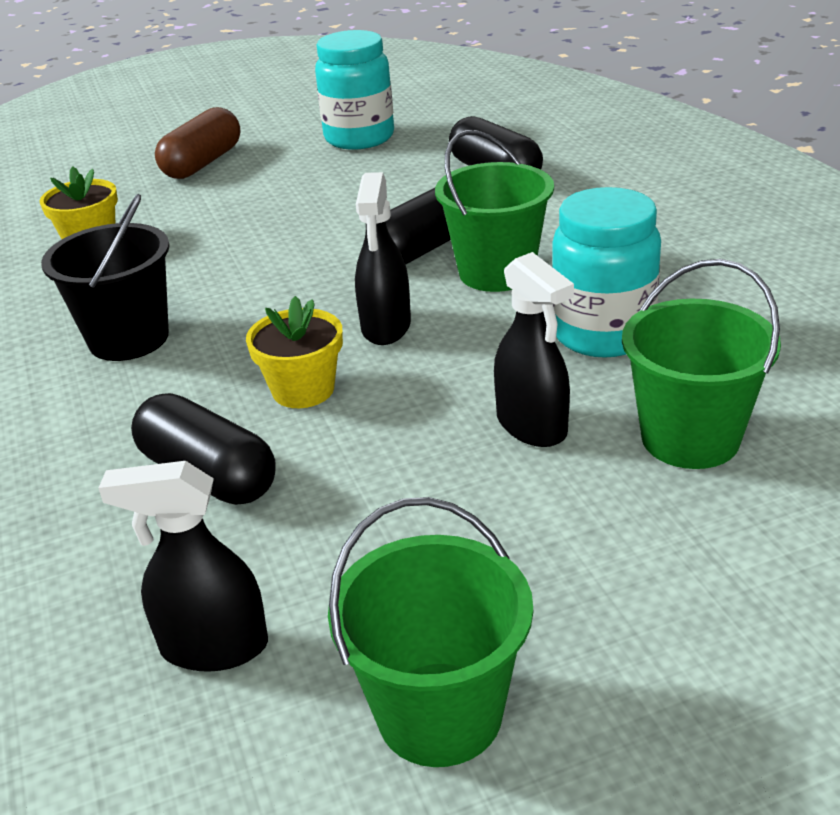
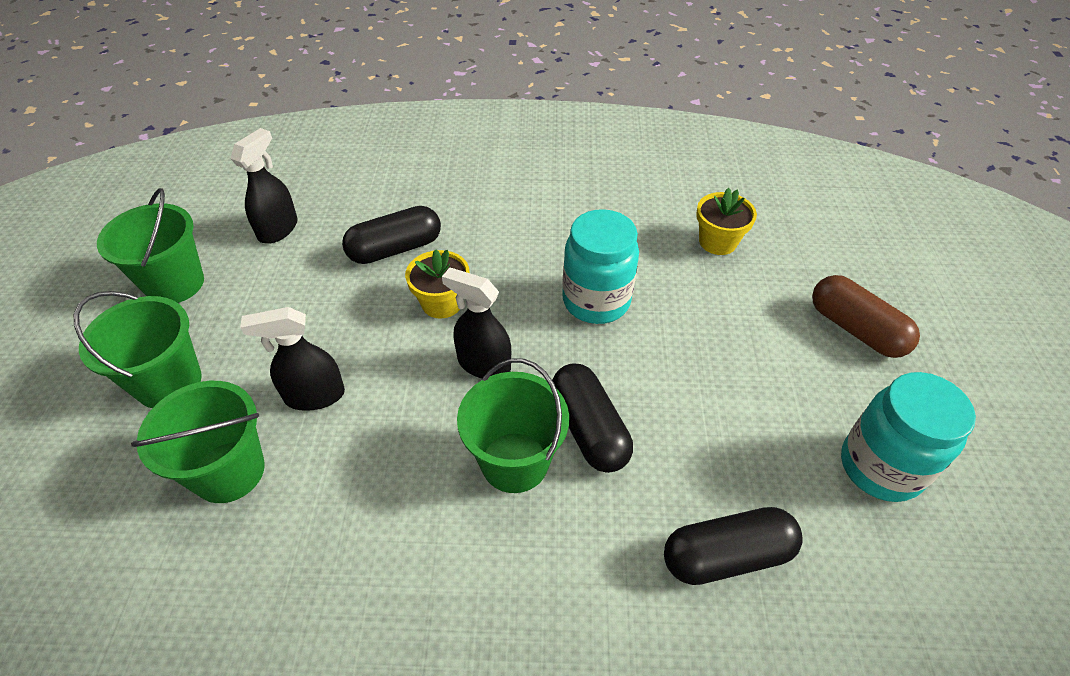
camera: 110 degrees right, 15 degrees up
black bucket [41,194,170,361] -> none
turquoise jar [552,187,661,357] -> turquoise jar moved to [562,209,639,324]
none -> green bucket [74,291,202,408]

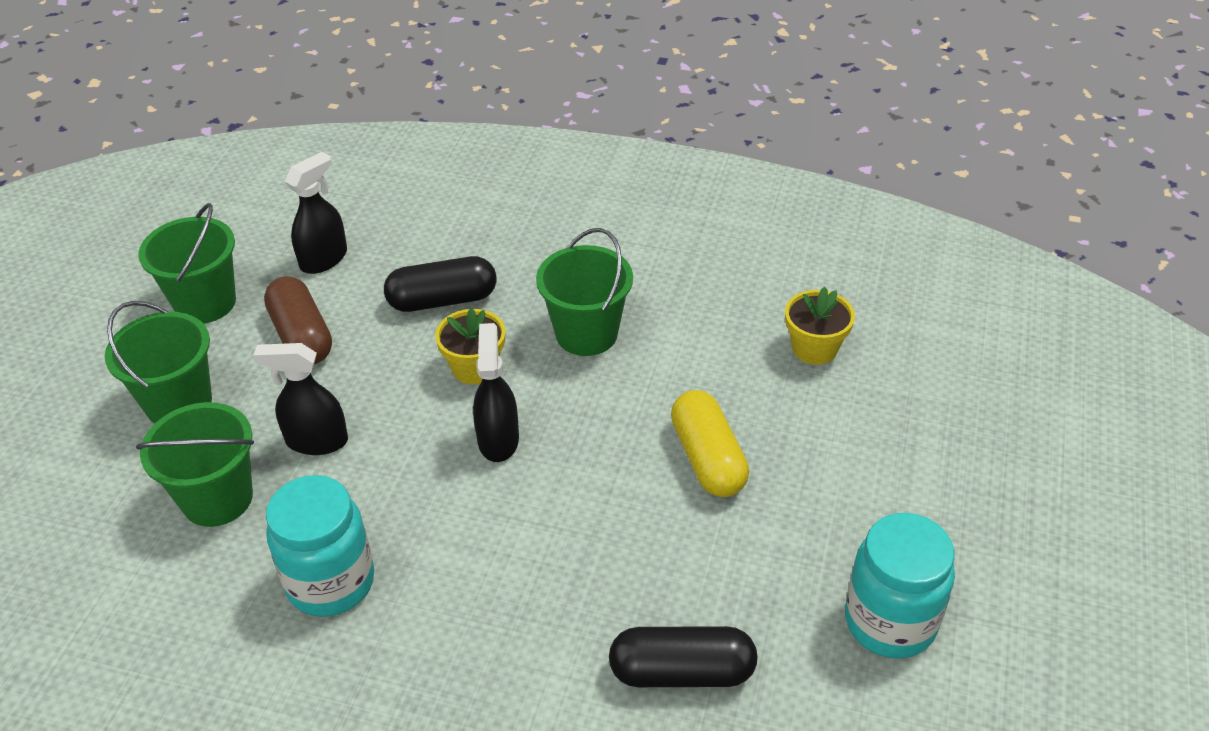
camera: 15 degrees right, 5 degrees down
black spray bottle [442,268,511,378] -> black spray bottle turned 45 degrees clockwise [473,323,519,462]
green bucket [457,359,569,493] -> green bucket moved to [536,228,633,356]
black capsule [552,364,633,473] -> none
turquoise jar [562,209,639,324] -> turquoise jar moved to [266,475,374,617]
brown capsule [812,275,920,358] -> brown capsule moved to [264,276,332,364]
none -> yellow capsule [671,390,749,497]

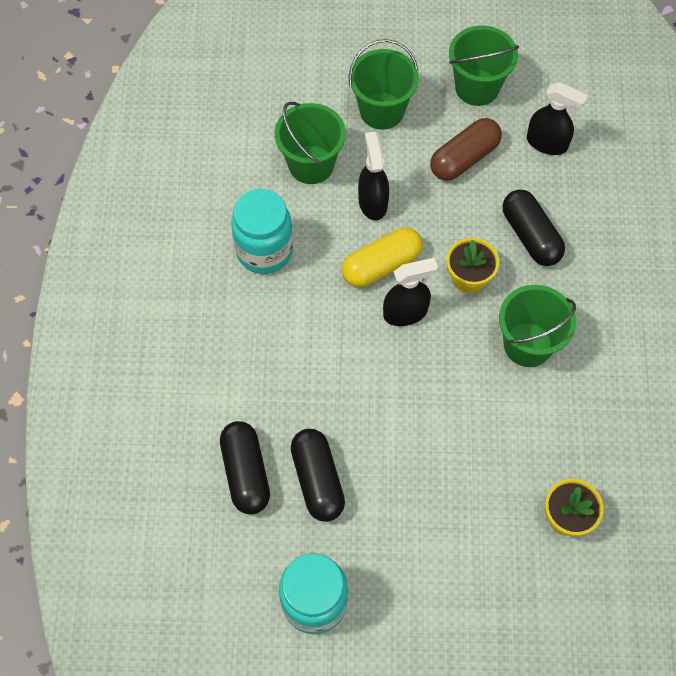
camera: 75 degrees right, 20 degrees up
yellow capsule [671,390,749,497] -> yellow capsule moved to [342,227,423,287]
none -> black capsule [291,429,345,522]

